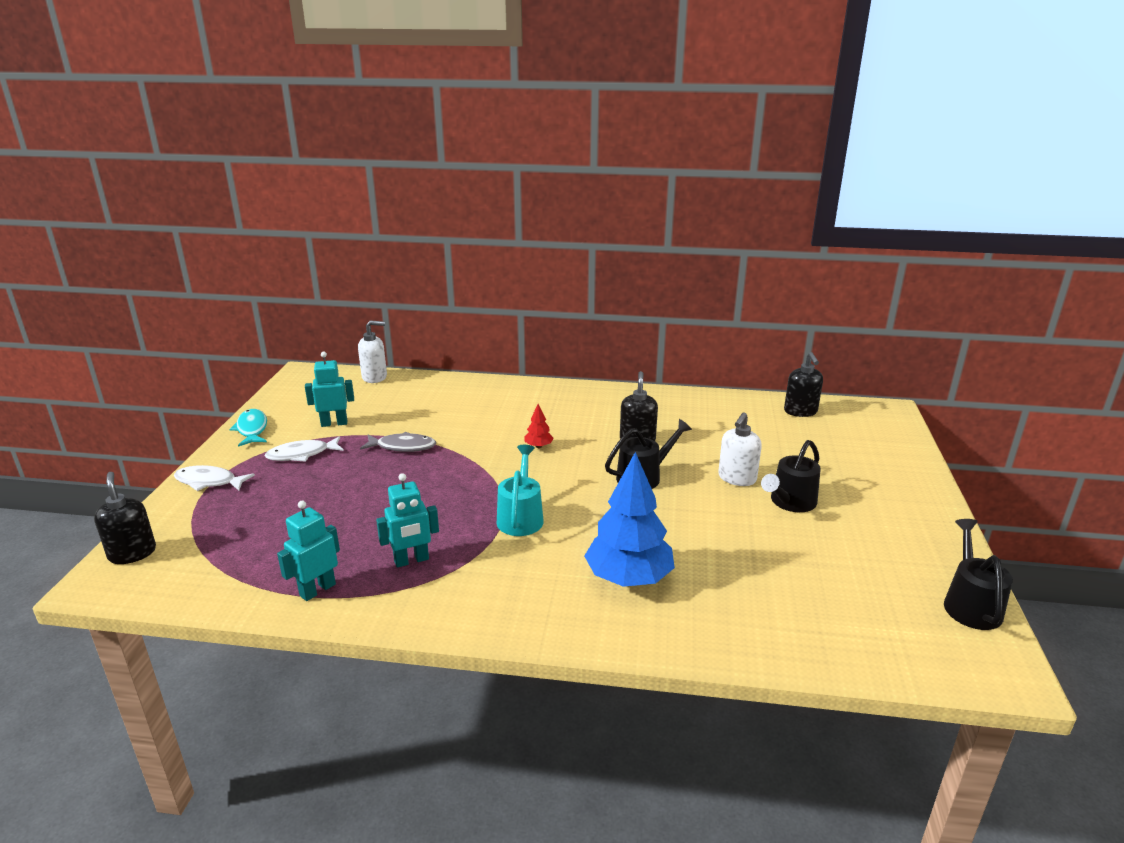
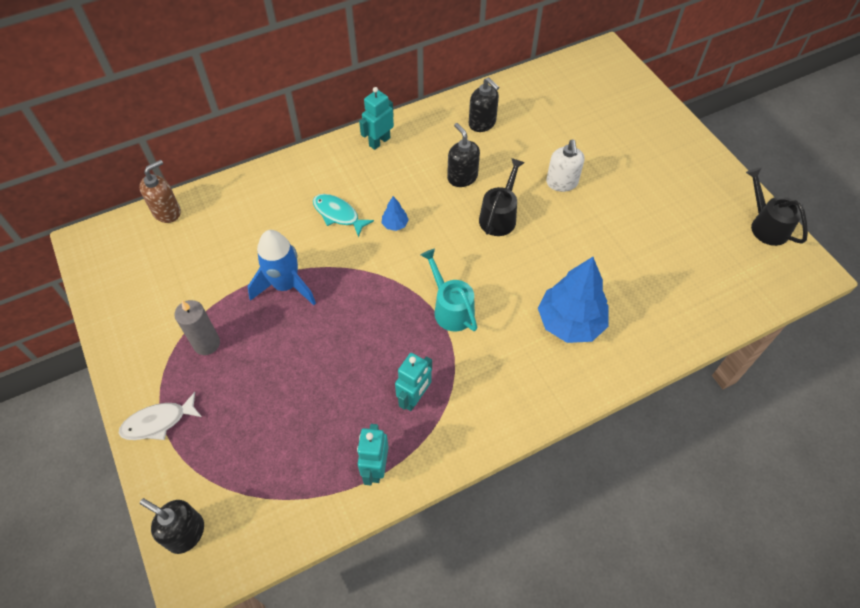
camera: 35 degrees left, 30 degrees up
turquoise fish [229,409,267,447] -> turquoise fish moved to [313,194,374,237]
white fish [265,436,344,462] -> grey candle [174,300,220,355]
turquoise robot [305,352,354,427] -> turquoise robot moved to [359,87,394,150]
white soap dispenser [358,320,387,383] -> brown soap dispenser [139,160,181,223]
grey fish [360,432,436,452] -> blue rocket [247,230,316,305]
red tree [525,404,554,448] -> blue tree [382,196,409,231]
black watering can [761,440,821,512] -> none
black soap dispenser [784,352,823,417] -> black soap dispenser moved to [469,77,499,132]

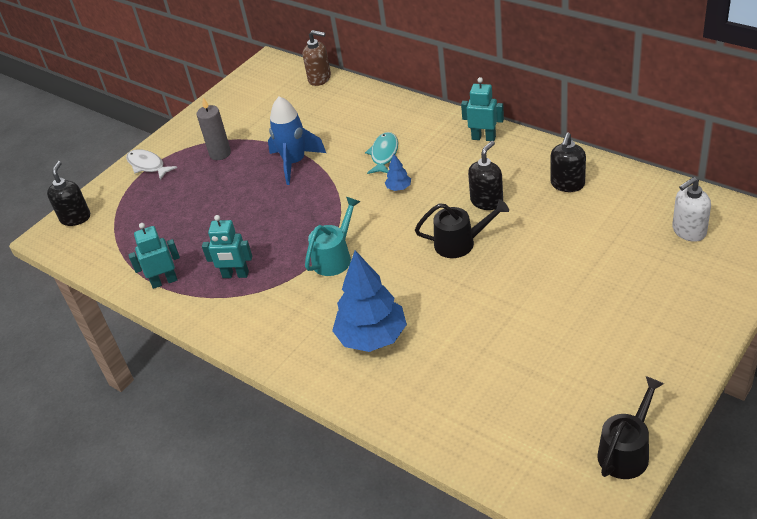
camera: 70 degrees right, 15 degrees down
white soap dispenser [546,140,584,192] -> white soap dispenser moved to [672,177,711,242]

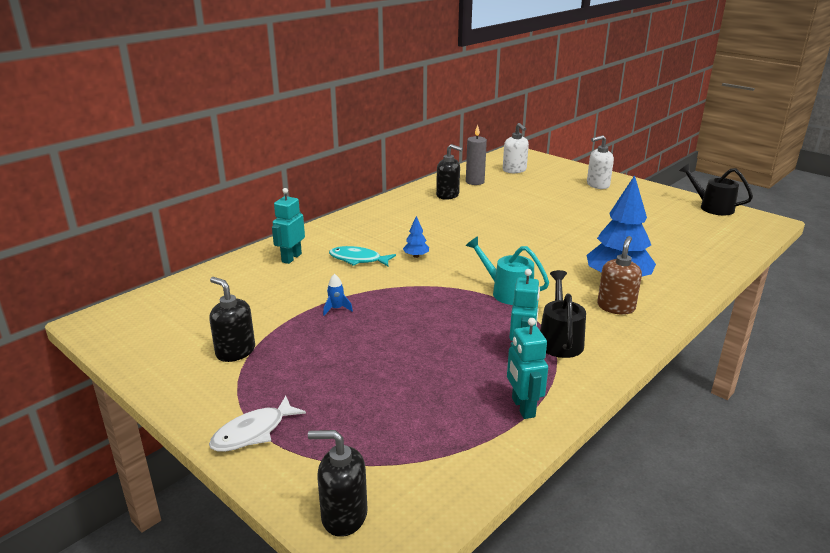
camera: 90 degrees left, 15 degrees down
grey candle [196,98,231,160] -> grey candle moved to [466,125,487,185]
blue rocket [268,96,326,185] -> blue rocket [323,274,353,315], size x0.42
brown soap dispenser [303,30,331,86] -> brown soap dispenser moved to [597,236,642,315]
black watering can [415,199,509,258] -> black watering can moved to [540,270,586,358]
turquoise robot [461,77,504,141] -> turquoise robot moved to [272,188,305,264]
black soap dispenser [468,141,503,210] -> black soap dispenser moved to [209,277,255,362]
none -> white soap dispenser [587,135,614,189]

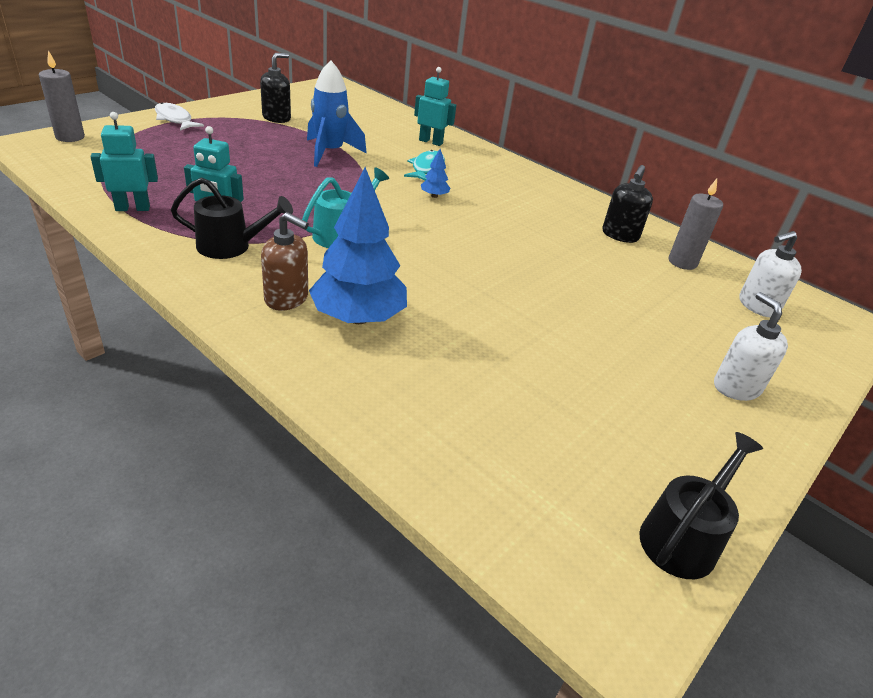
camera: 85 degrees right, 10 degrees up
black soap dispenser [308,430,368,537] -> grey candle [39,50,85,142]
blue rocket [323,274,353,315] -> blue rocket [307,60,367,167], size x2.40

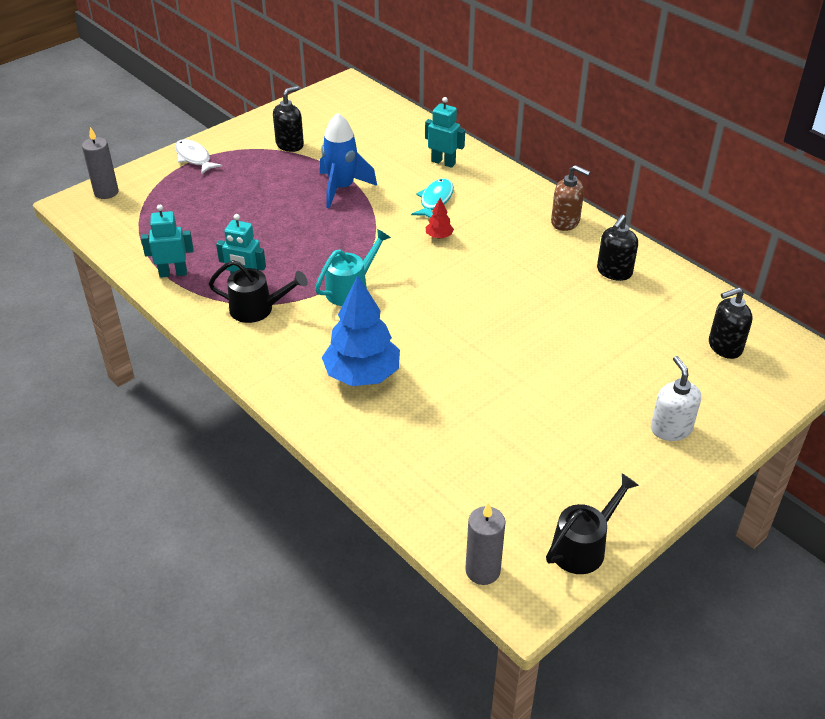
camera: 10 degrees right, 5 degrees up
brown soap dispenser [261,212,309,311] -> brown soap dispenser moved to [551,165,590,231]
blue tree [421,149,451,198] -> red tree [426,198,454,239]
grey candle [669,179,723,270] -> grey candle moved to [465,502,506,585]
white soap dispenser [739,231,802,317] -> black soap dispenser [709,287,753,359]

